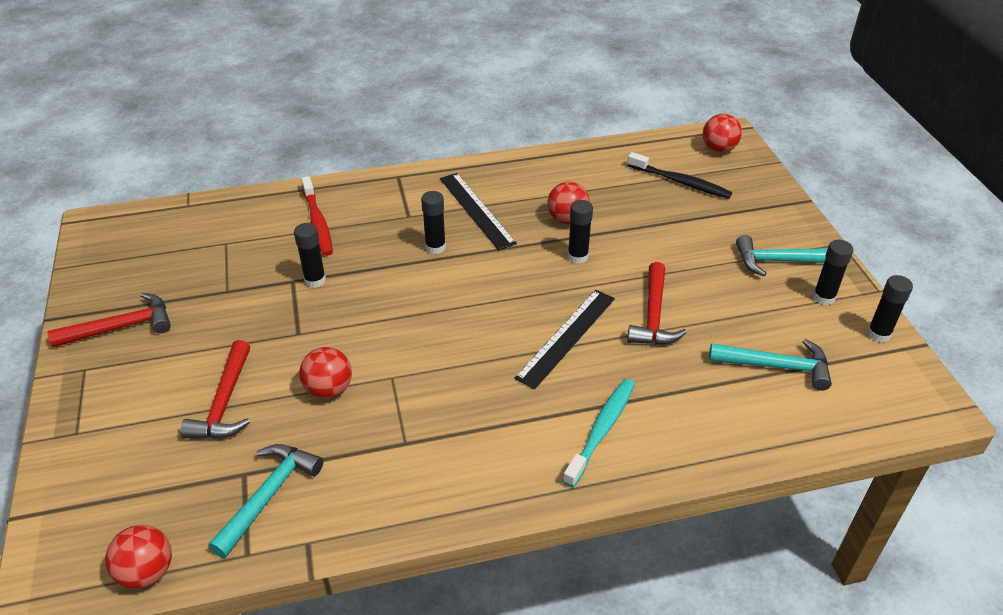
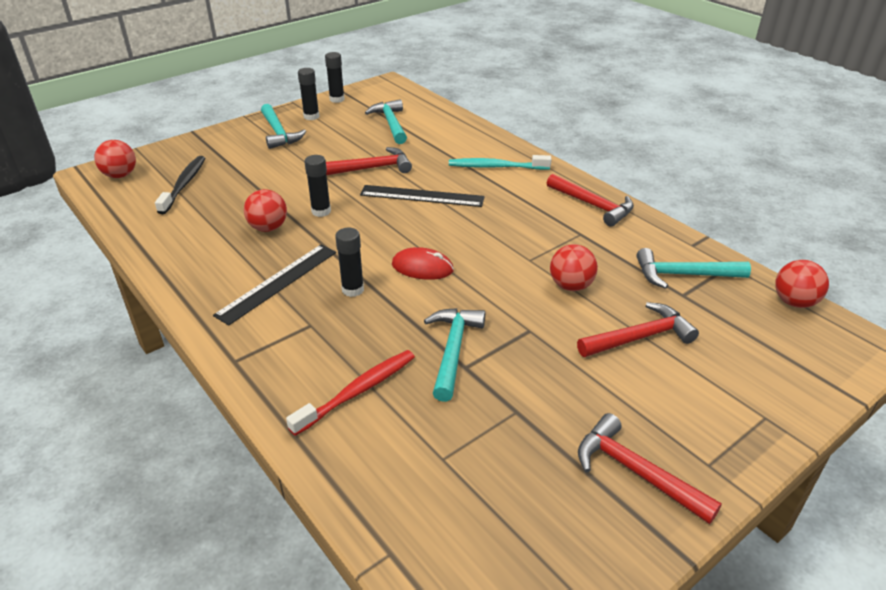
camera: 115 degrees left, 5 degrees down
black glue stick [294,223,326,288] -> turquoise hammer [424,308,485,402]
none -> red mouse [392,247,454,280]
none -> red hammer [547,174,634,226]

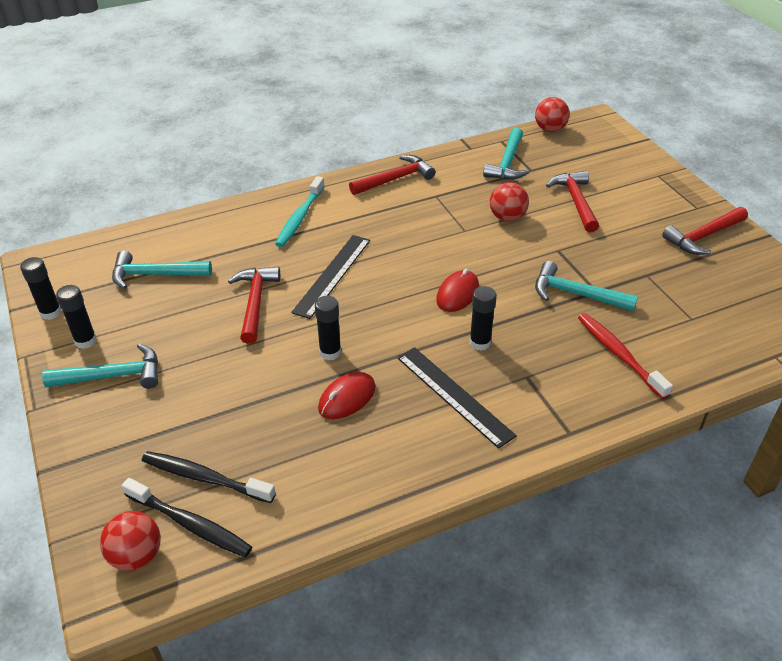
camera: 75 degrees left, 5 degrees up
red ball [244,189,287,232] -> red mouse [318,372,376,419]
none -> black toothbrush [122,478,252,558]

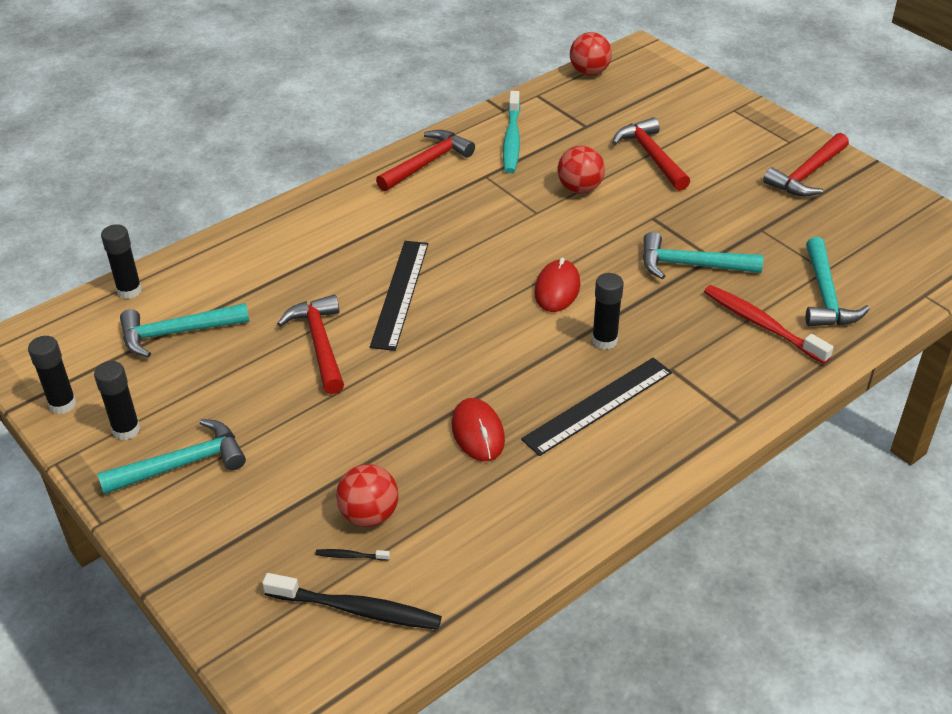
camera: 15 degrees left, 0 degrees up
red ball [100,511,161,571] -> red ball moved to [336,464,399,527]
black toothbrush [142,451,276,503] -> black toothbrush [315,549,390,561], size x0.43
turquoise toothbrush [275,176,325,247] -> turquoise toothbrush moved to [503,91,520,173]
black glue stick [315,296,341,360] -> black glue stick moved to [101,224,142,299]
red mouse [318,372,376,419] -> red mouse turned 45 degrees counterclockwise [452,398,505,461]
black ruler [397,347,517,449] -> black ruler turned 75 degrees counterclockwise [521,358,672,456]
turquoise hammer [483,128,529,180] -> turquoise hammer moved to [806,237,870,326]

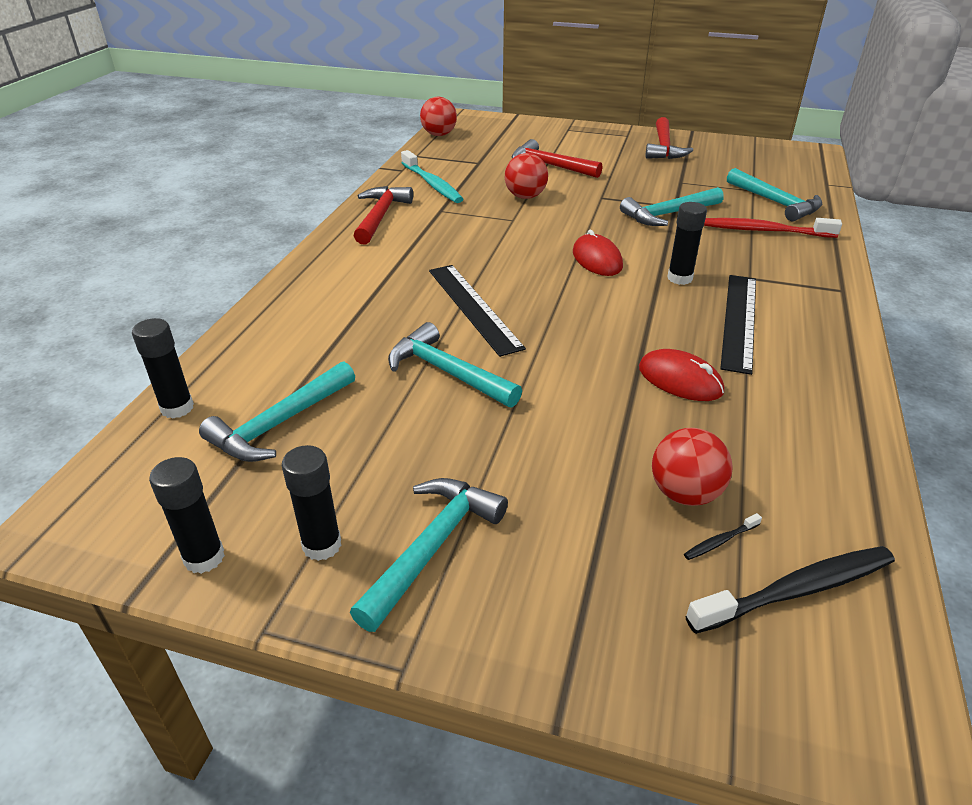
camera: 35 degrees left, 5 degrees down
red hammer [277,295,344,394] -> turquoise hammer [388,322,522,408]

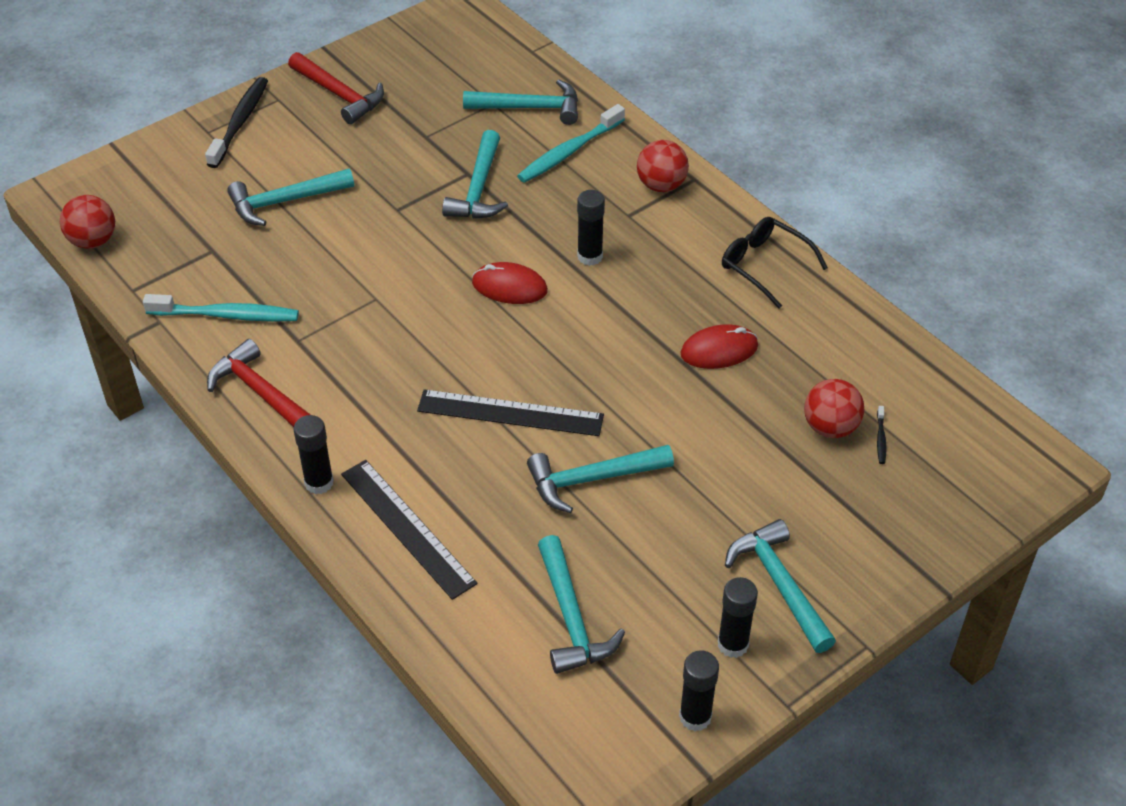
camera: 55 degrees left, 10 degrees up
black glue stick [132,318,194,418] -> black glue stick moved to [294,415,334,494]
red ball [505,153,548,199] -> red ball moved to [637,140,689,192]
red hammer [512,139,602,178] -> turquoise hammer [227,169,354,226]
black toothbrush [685,546,895,634] -> black toothbrush moved to [205,77,268,168]
red toothbrush [704,218,842,238] -> turquoise toothbrush [517,104,625,183]
black ruler [720,275,756,375] -> black ruler moved to [341,460,478,600]
none -> black glasses [722,217,828,309]

